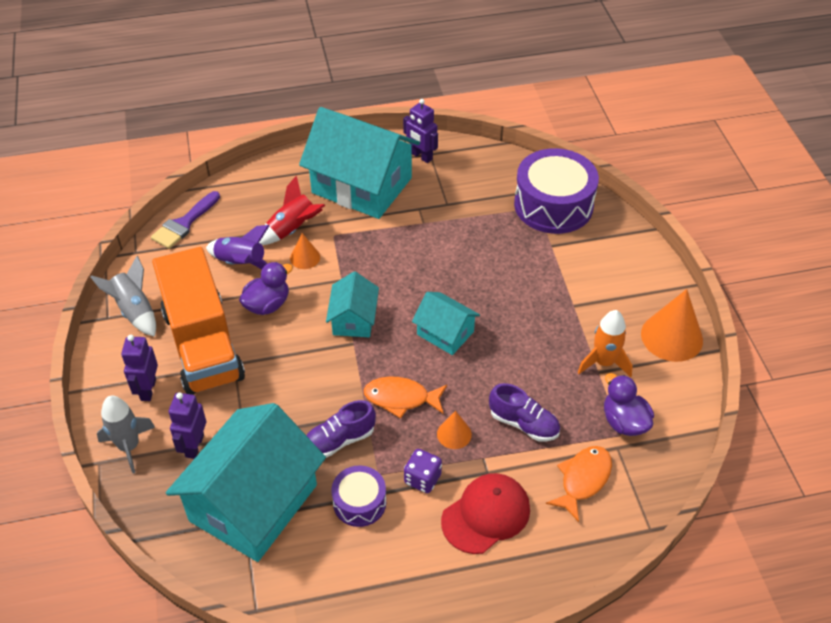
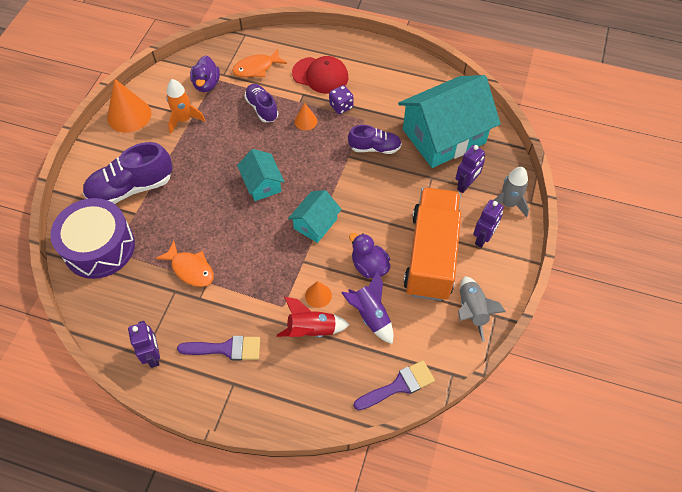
camera: 150 degrees left, 10 degrees up
purple duck [239,262,293,315] -> purple duck turned 60 degrees clockwise [349,233,391,278]
turquoise house [299,107,420,219] -> purple brush [177,336,260,361]
purple drum [331,465,386,527] -> none
orange fish [364,377,447,419] -> orange fish moved to [155,241,214,287]
red cap [441,473,530,554] -> red cap turned 150 degrees counterclockwise [292,56,348,94]
none -> purple shoe [83,142,172,204]

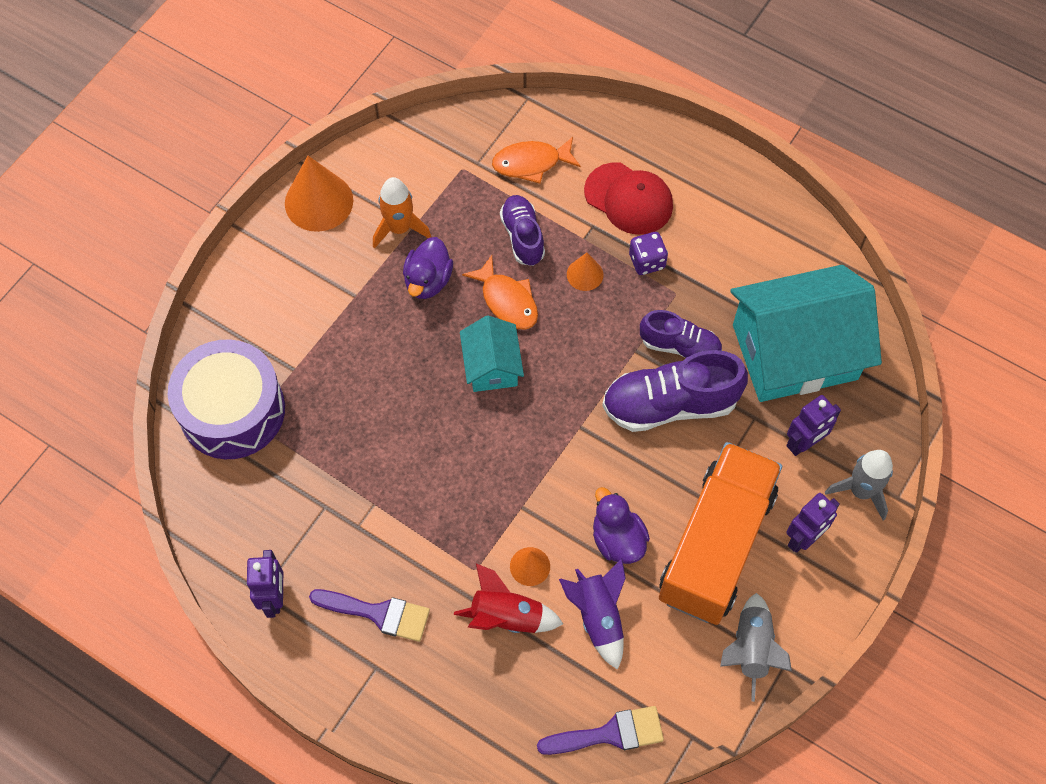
camera: 15 degrees right, 5 degrees up
purple shoe [83,142,172,204] -> purple shoe moved to [602,350,748,432]
orange fish [155,241,214,287] -> orange fish moved to [462,255,538,329]
purple duck [190,55,220,92] -> purple duck moved to [403,237,453,299]
turquoise house [288,190,342,243] -> none

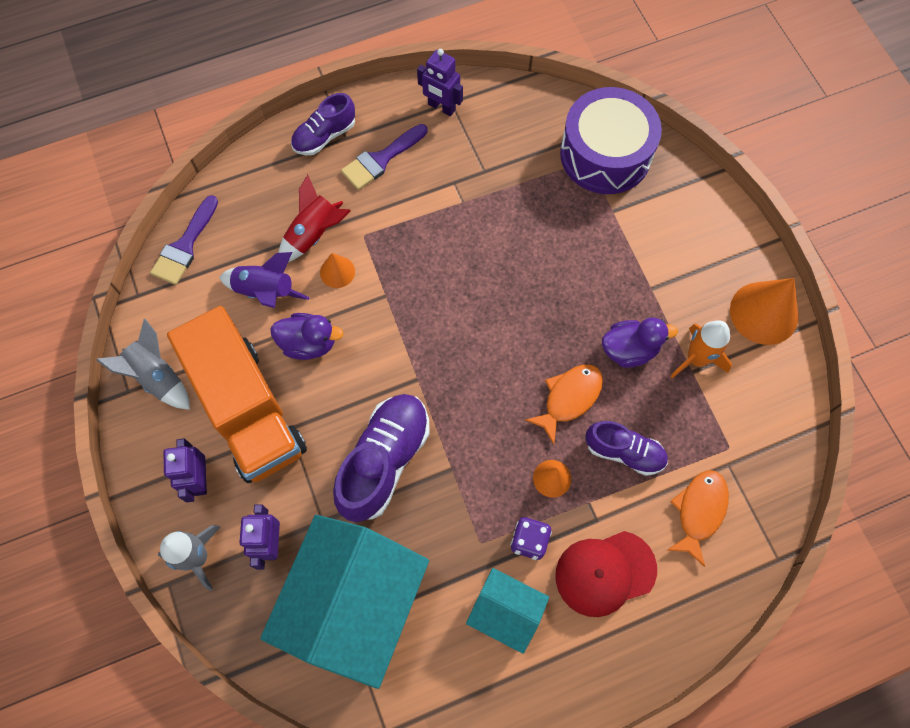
camera: 125 degrees right, 5 degrees up
purple duck [403,237,453,299] -> purple duck turned 120 degrees clockwise [602,318,678,368]
turquoise house [460,316,524,392] -> turquoise house moved to [466,568,549,654]
orange fish [462,255,538,329] -> orange fish turned 135 degrees clockwise [525,364,603,445]
purple shoe [640,310,722,358] -> purple shoe moved to [291,93,355,155]

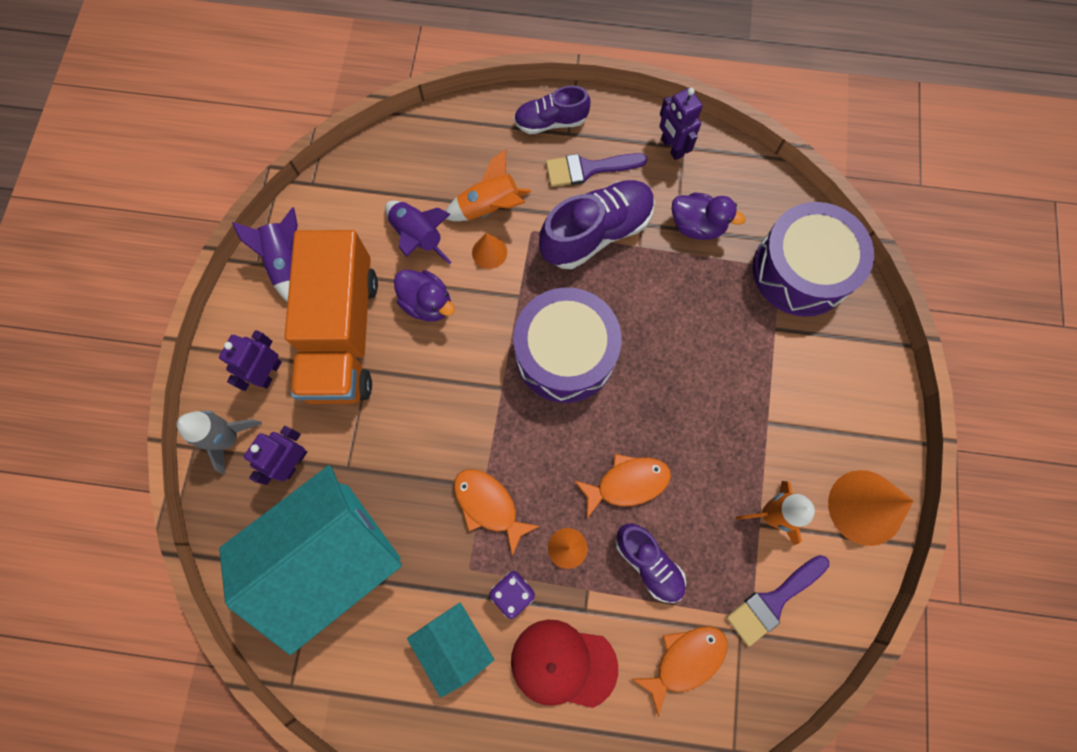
camera: 30 degrees right, 5 degrees up
grey rocket [96,319,190,410] -> purple rocket [232,207,298,302]
purple brush [150,195,218,285] -> purple brush moved to [726,555,829,646]
red rocket [278,175,351,262] -> orange rocket [446,149,531,221]
purple shoe [333,394,430,522] -> purple shoe moved to [539,180,655,269]
purple duck [602,318,678,368] -> purple duck moved to [672,192,745,240]
none -> orange fish [454,469,540,556]
none -> purple drum [513,287,622,403]

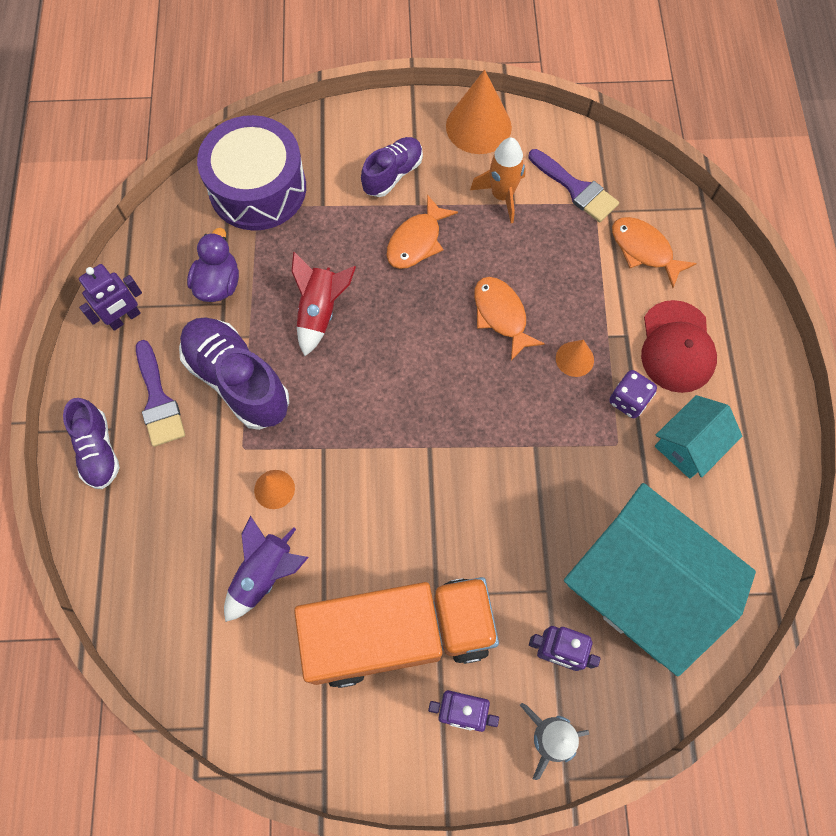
camera: 100 degrees left, 5 degrees down
purple rocket [232,207,298,302] -> none
purple duck [394,270,455,322] -> none
orange rocket [446,149,531,221] -> none
orange fish [454,469,540,556] -> orange fish moved to [386,194,458,269]
purple drum [513,287,622,403] -> none
purple shoe [616,523,686,603] -> purple shoe moved to [361,137,423,197]
none -> red rocket [292,252,356,356]

